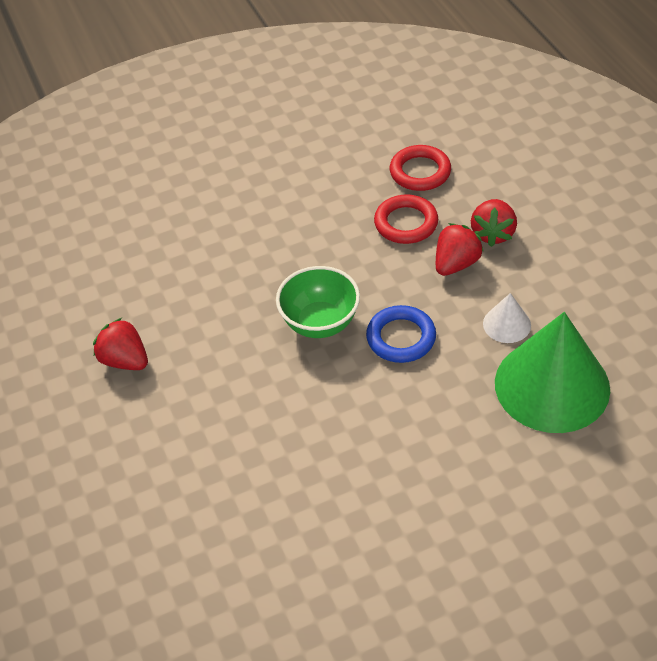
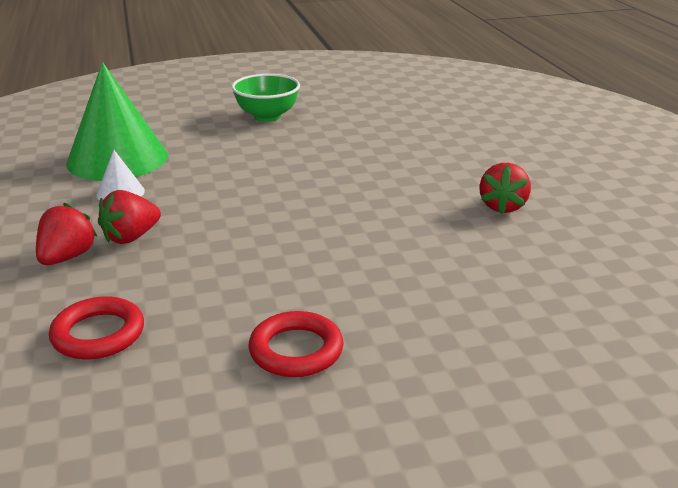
camera: 175 degrees left, 20 degrees down
red strawberry [93,318,148,370] -> red strawberry turned 60 degrees clockwise [479,163,531,214]
green bowl [276,266,360,338] -> green bowl moved to [231,74,300,122]
blue ring [366,305,436,363] -> none
red ring [374,194,438,244] -> red ring moved to [248,311,344,377]

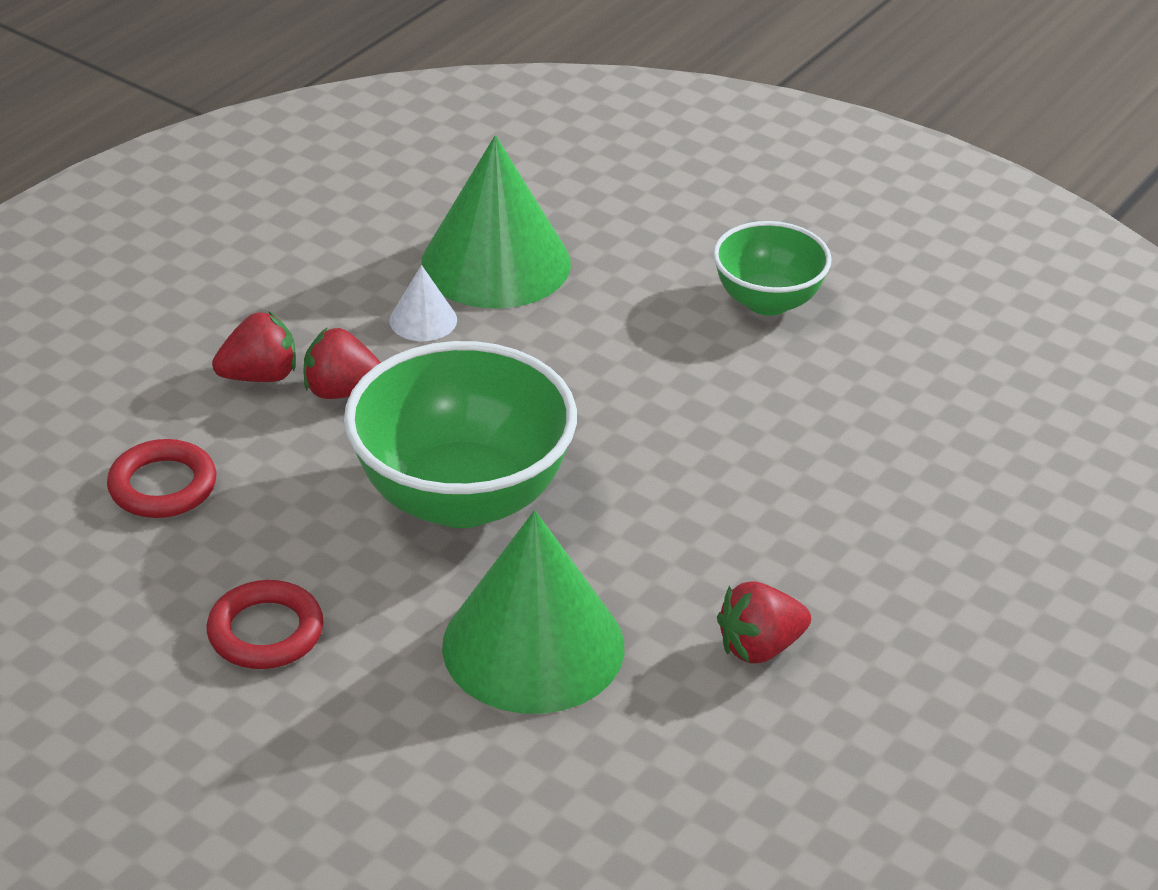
camera: 50 degrees right, 10 degrees up
none -> green bowl [344,341,577,528]
none -> green cone [442,510,624,714]

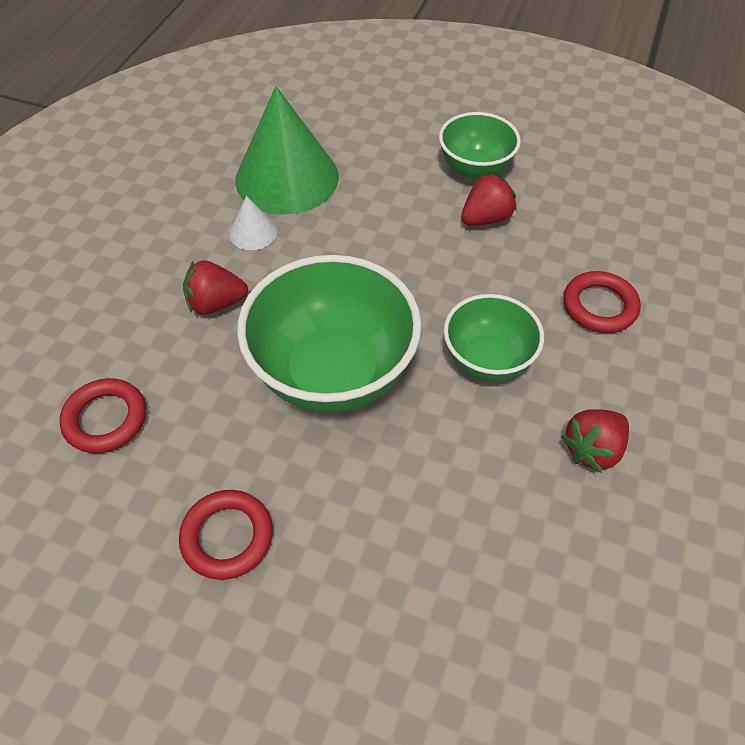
camera: 15 degrees left, 15 degrees up
red strawberry [212,311,296,382] -> red strawberry moved to [461,173,517,226]
green cone [442,510,624,714] -> none
none -> green bowl [443,294,544,381]
none -> red ring [564,271,641,333]

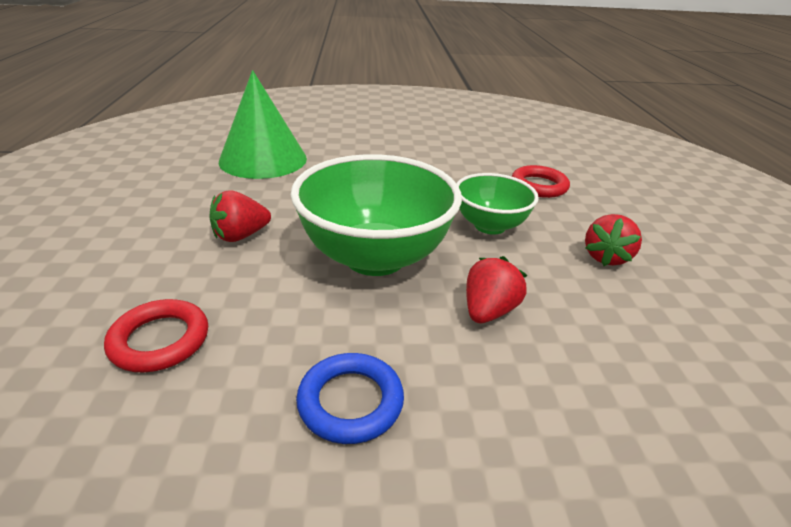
camera: 25 degrees left, 20 degrees down
red ring [179,490,273,580] -> blue ring [296,353,404,444]
white cone [229,196,277,250] -> none
green bowl [439,112,521,180] -> none
red strawberry [461,173,517,226] -> red strawberry moved to [466,256,528,323]

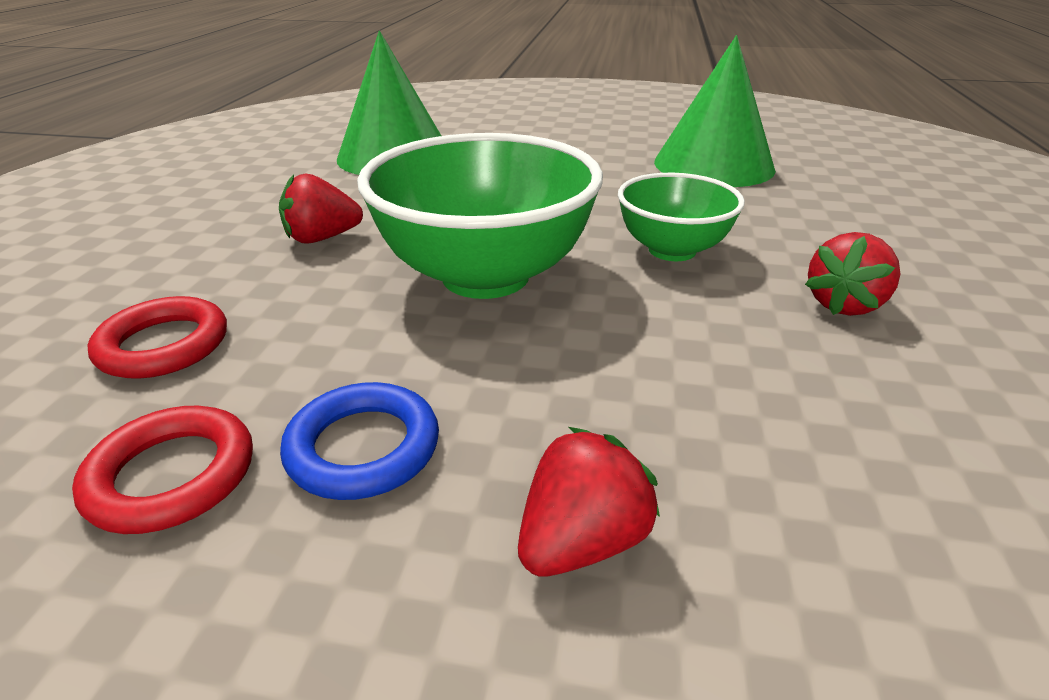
camera: 15 degrees right, 0 degrees up
red strawberry [466,256,528,323] -> red strawberry moved to [518,427,660,577]
red ring [512,165,570,198] -> red ring moved to [72,406,253,534]
none -> green cone [654,35,776,187]

